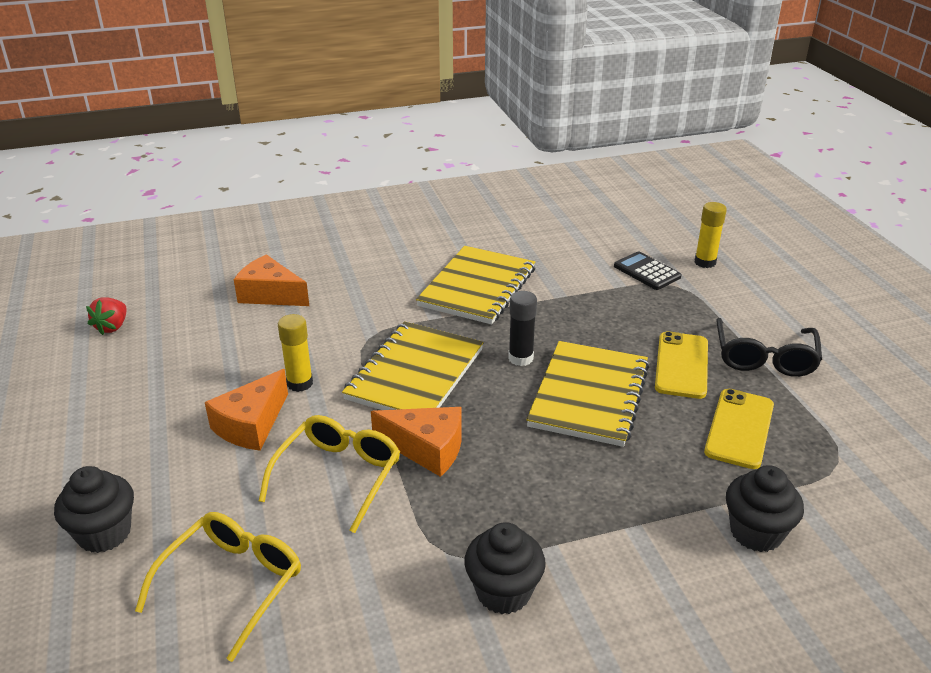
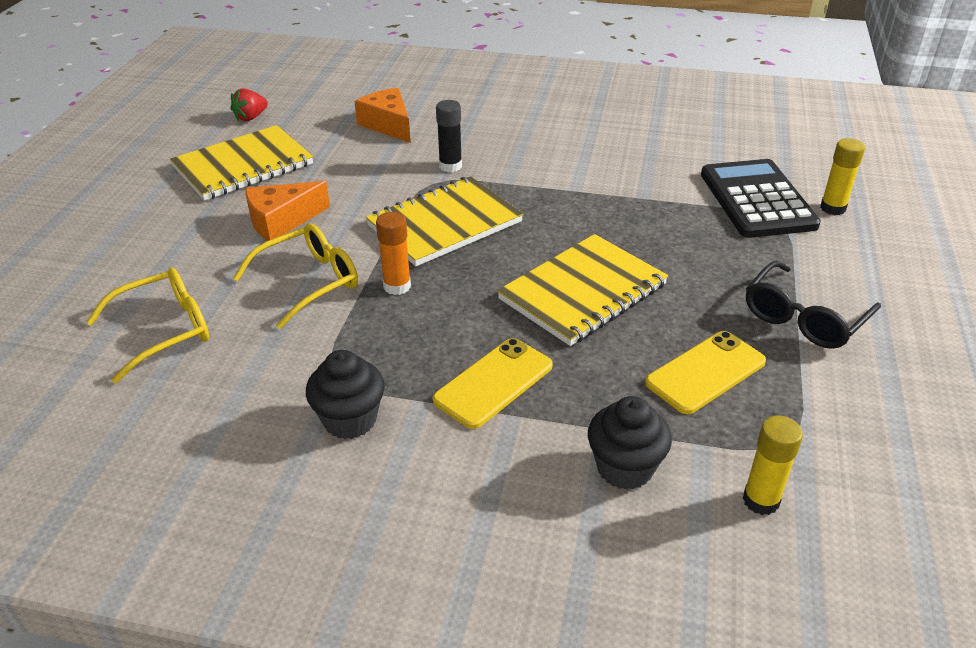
camera: 30 degrees right, 5 degrees up
black cupcake [54,466,134,553] -> none
yellow glue stick [278,314,313,392] -> yellow glue stick moved to [743,416,803,515]
orange cheese [371,407,461,477] -> orange glue stick [376,212,411,295]
yellow notebook [416,246,535,324] -> yellow notebook moved to [170,125,313,201]
black glue stick [508,291,537,366] -> black glue stick moved to [436,100,462,172]
black calculator [614,251,682,290] -> black calculator [701,159,821,238], size x1.85
yellow phone [655,331,708,399] -> yellow phone moved to [433,338,553,429]

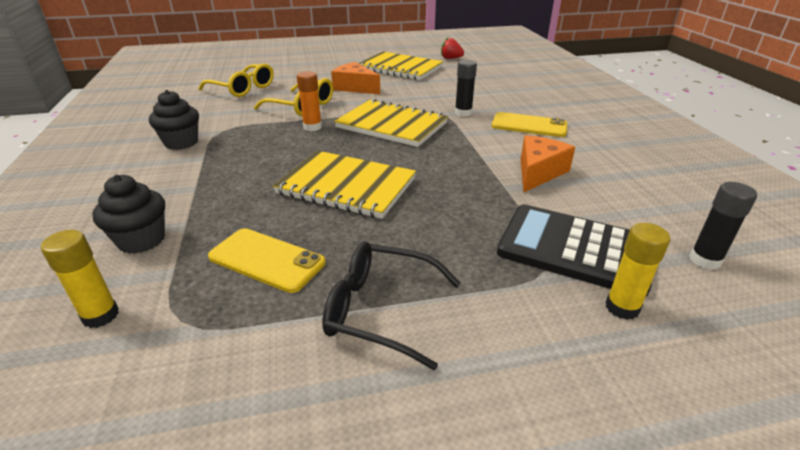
camera: 65 degrees right, 5 degrees down
orange cheese [354,88,411,143] -> orange cheese moved to [521,135,575,193]
yellow phone [433,338,553,429] -> yellow phone moved to [492,112,568,137]
black calculator [701,159,821,238] -> black calculator turned 120 degrees counterclockwise [497,204,652,296]
none -> black glue stick [689,182,757,270]

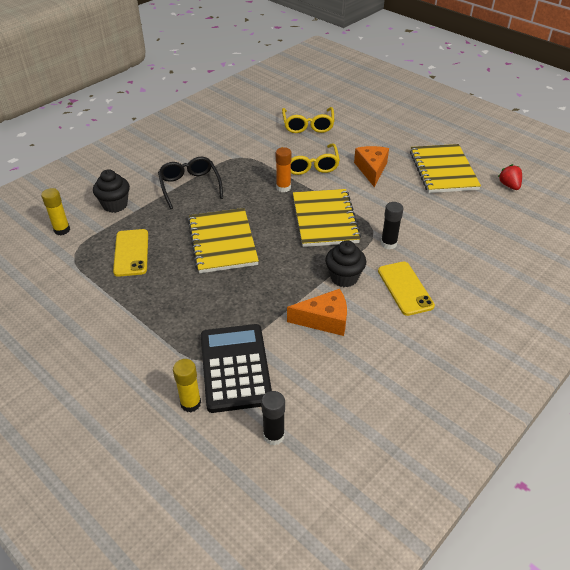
camera: 55 degrees right, 10 degrees up
black cupcake [149,90,199,150] -> black cupcake moved to [325,240,366,287]
black glasses [322,241,461,370] -> black glasses moved to [158,157,223,209]

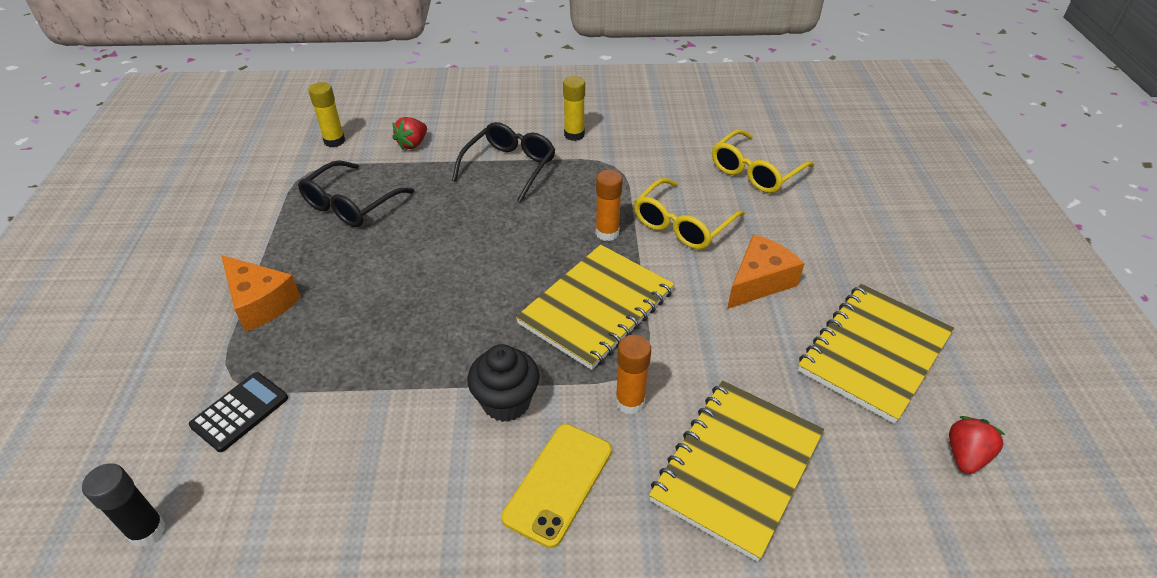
camera: 45 degrees right, 0 degrees up
black cupcake [93,169,130,213] -> red strawberry [392,117,427,150]
yellow phone [113,229,148,277] -> black glasses [298,161,414,227]
yellow glue stick [173,359,201,412] -> yellow glue stick moved to [563,76,585,141]
yellow notebook [188,208,259,273] -> yellow notebook moved to [649,380,824,562]
black calculator [201,324,272,413] -> black calculator [189,372,288,452], size x0.54
orange cheese [287,289,347,336] -> orange cheese moved to [221,255,300,332]
black glue stick [381,202,403,250] -> orange glue stick [615,335,651,414]

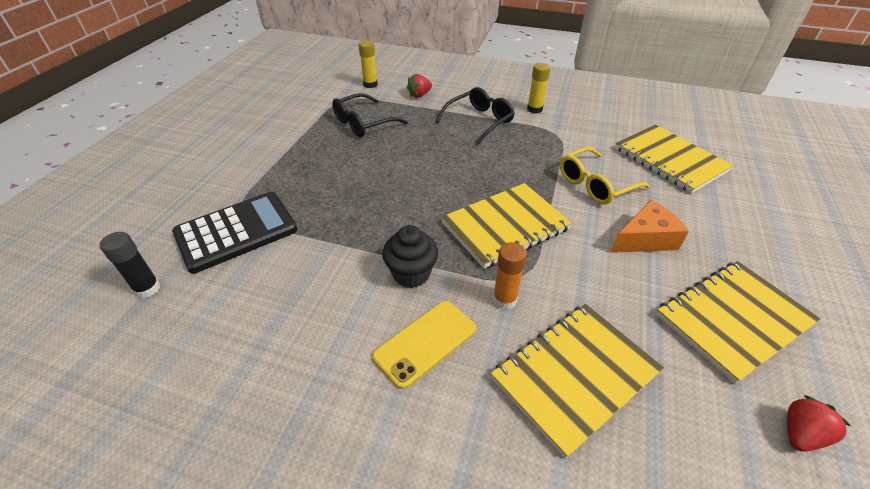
camera: 20 degrees right, 0 degrees up
black calculator [189,372,288,452] -> black calculator [172,192,297,273], size x1.85
orange cheese [221,255,300,332] -> none
orange glue stick [596,170,623,241] -> none
yellow glasses [712,129,814,193] -> yellow notebook [615,125,734,193]

